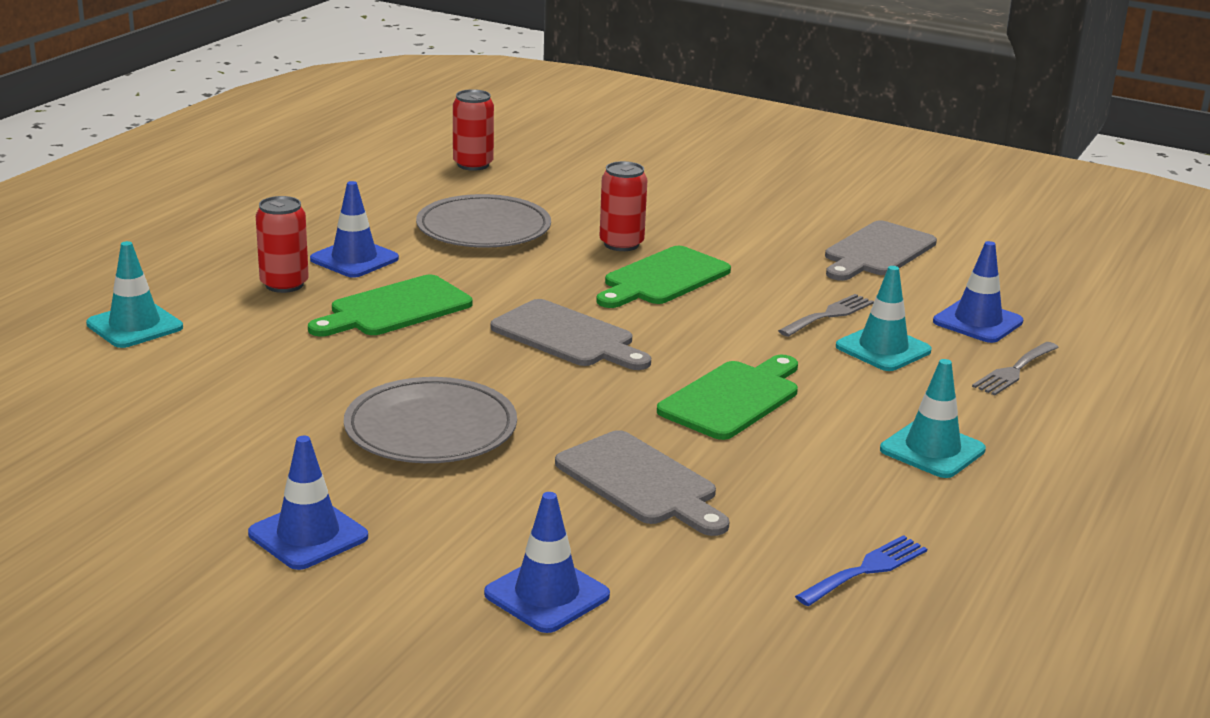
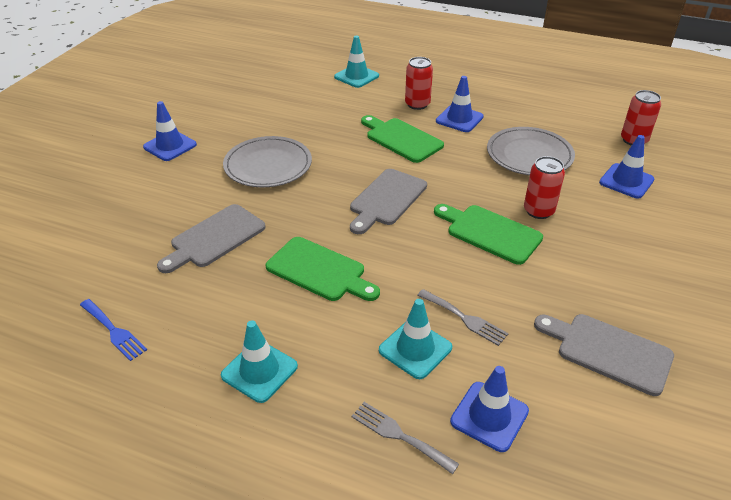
camera: 85 degrees right, 15 degrees up
blue traffic cone [484,492,610,633] -> blue traffic cone moved to [599,135,654,199]

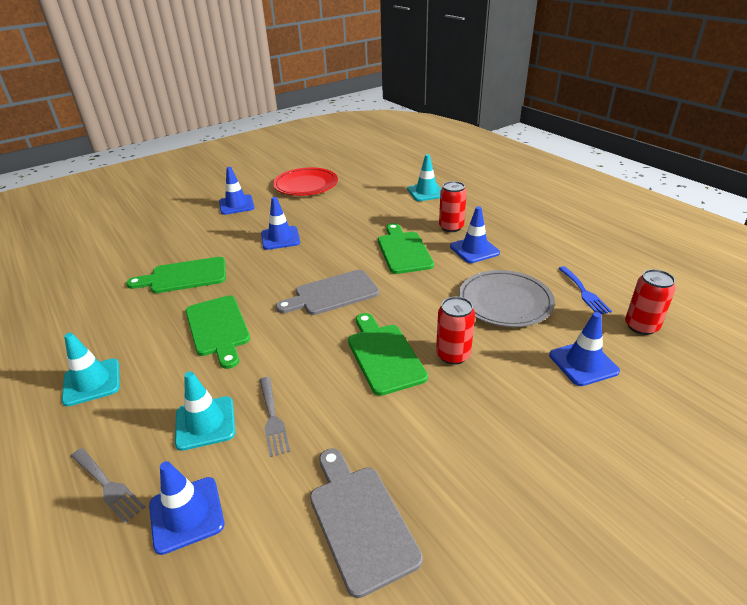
camera: 35 degrees right, 5 degrees down
blue fork [80,299,147,361] -> blue fork moved to [558,266,612,314]
grey cutting board [157,204,266,273] -> green cutting board [126,257,226,293]
grey plate [223,136,312,187] -> blue traffic cone [261,197,300,250]
grey fork [352,402,459,474] -> grey fork turned 150 degrees clockwise [71,448,145,523]
none -> red plate [273,167,338,196]

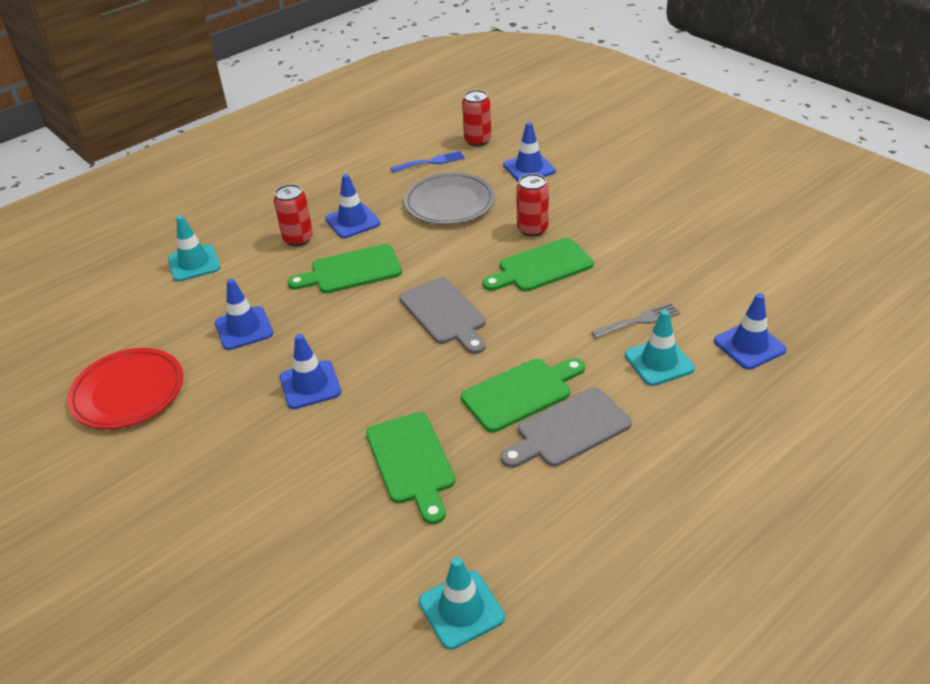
camera: 95 degrees left, 5 degrees up
turquoise traffic cone [62,333,120,406] -> turquoise traffic cone moved to [419,557,505,650]
grey fork [71,448,145,523] -> none
blue traffic cone [219,167,255,215] -> blue traffic cone moved to [215,279,273,350]
grey cutting board [310,448,423,598] -> grey cutting board moved to [501,387,632,468]

